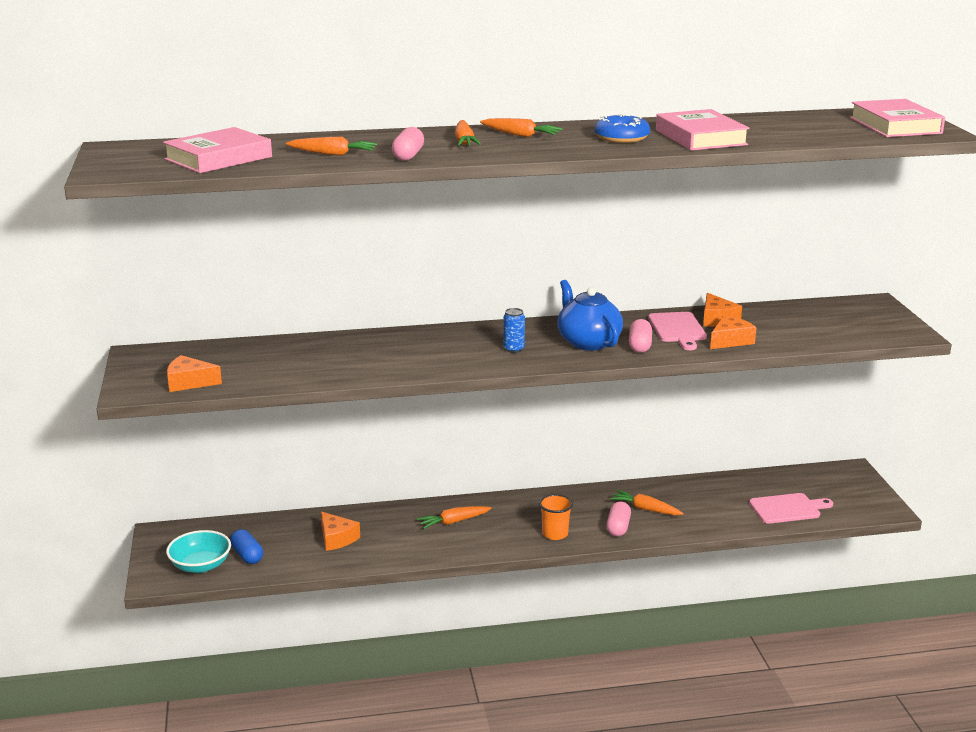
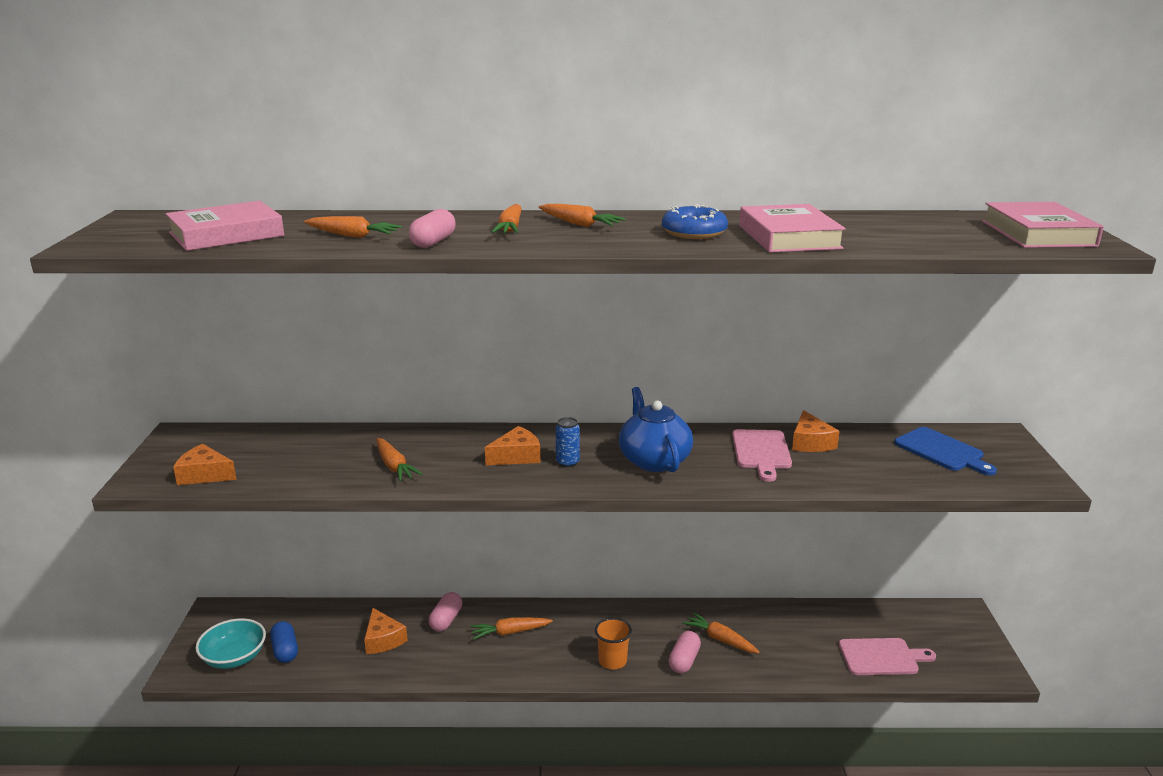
camera: 10 degrees right, 0 degrees up
pink capsule [629,319,652,353] -> pink capsule moved to [428,592,462,632]
orange cheese [710,315,757,349] -> orange cheese moved to [485,426,540,465]
none -> orange carrot [377,438,423,481]
none -> blue cutting board [894,427,997,476]

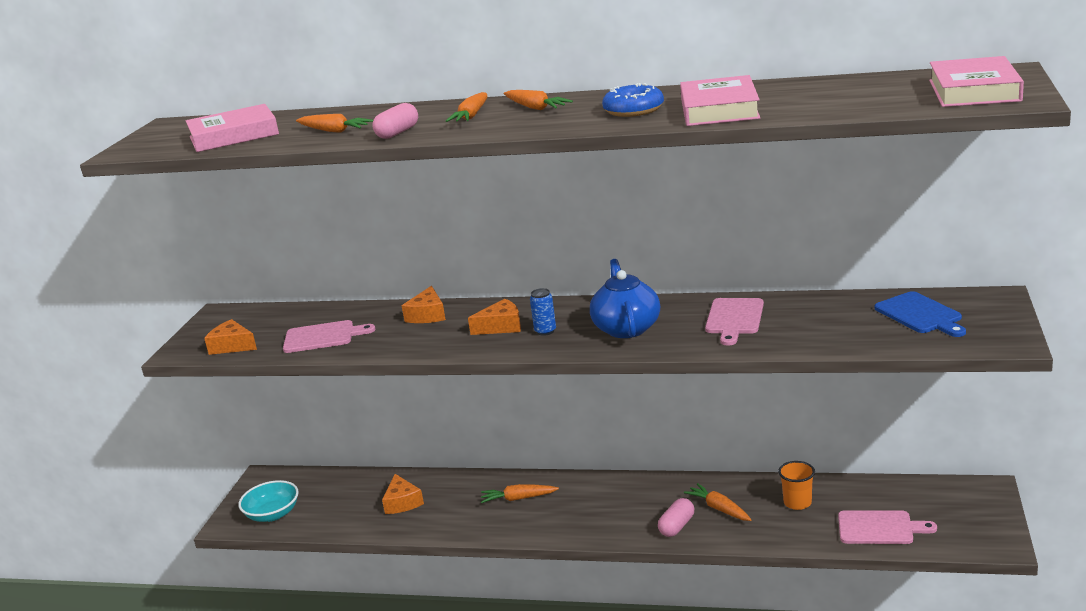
camera: 15 degrees right, 0 degrees up
blue capsule [270,621,298,663] -> none
orange carrot [377,438,423,481] -> none
pink capsule [428,592,462,632] -> none
orange cup [595,618,632,670] -> orange cup moved to [778,461,815,510]
orange cheese [792,410,839,452] -> orange cheese moved to [402,286,446,323]
none -> pink cutting board [283,320,375,353]

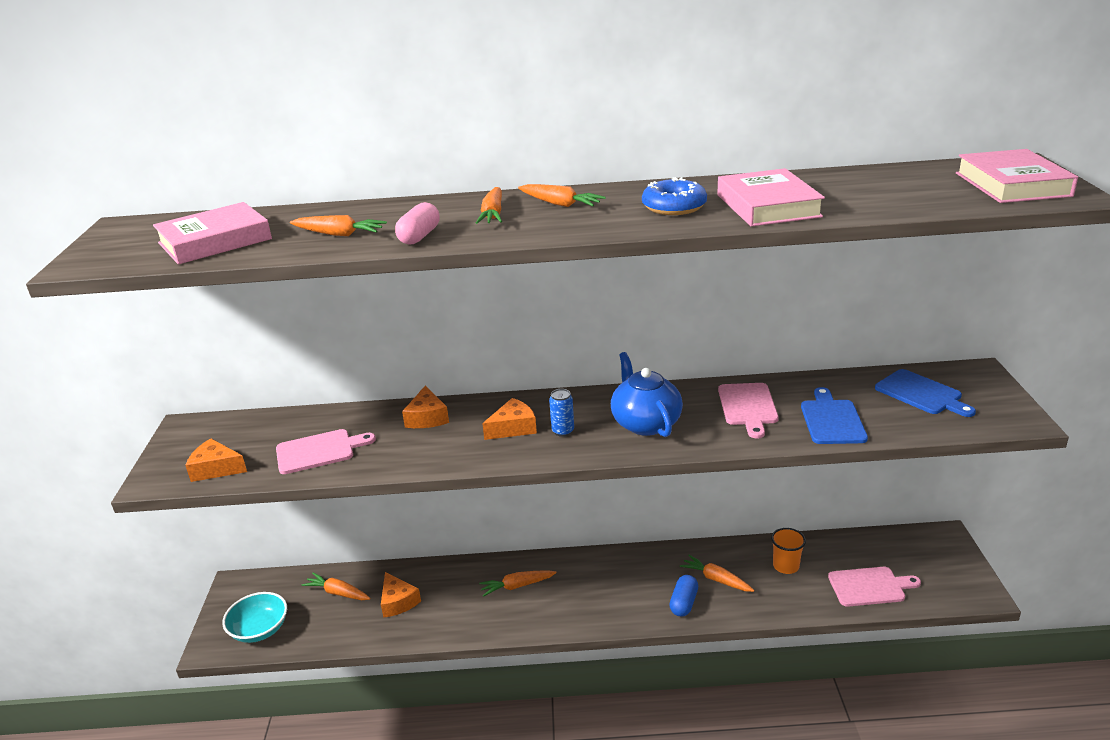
camera: 15 degrees left, 5 degrees up
pink capsule [658,498,694,537] -> blue capsule [669,575,698,617]
none -> orange carrot [302,573,370,600]
none -> blue cutting board [801,387,868,444]

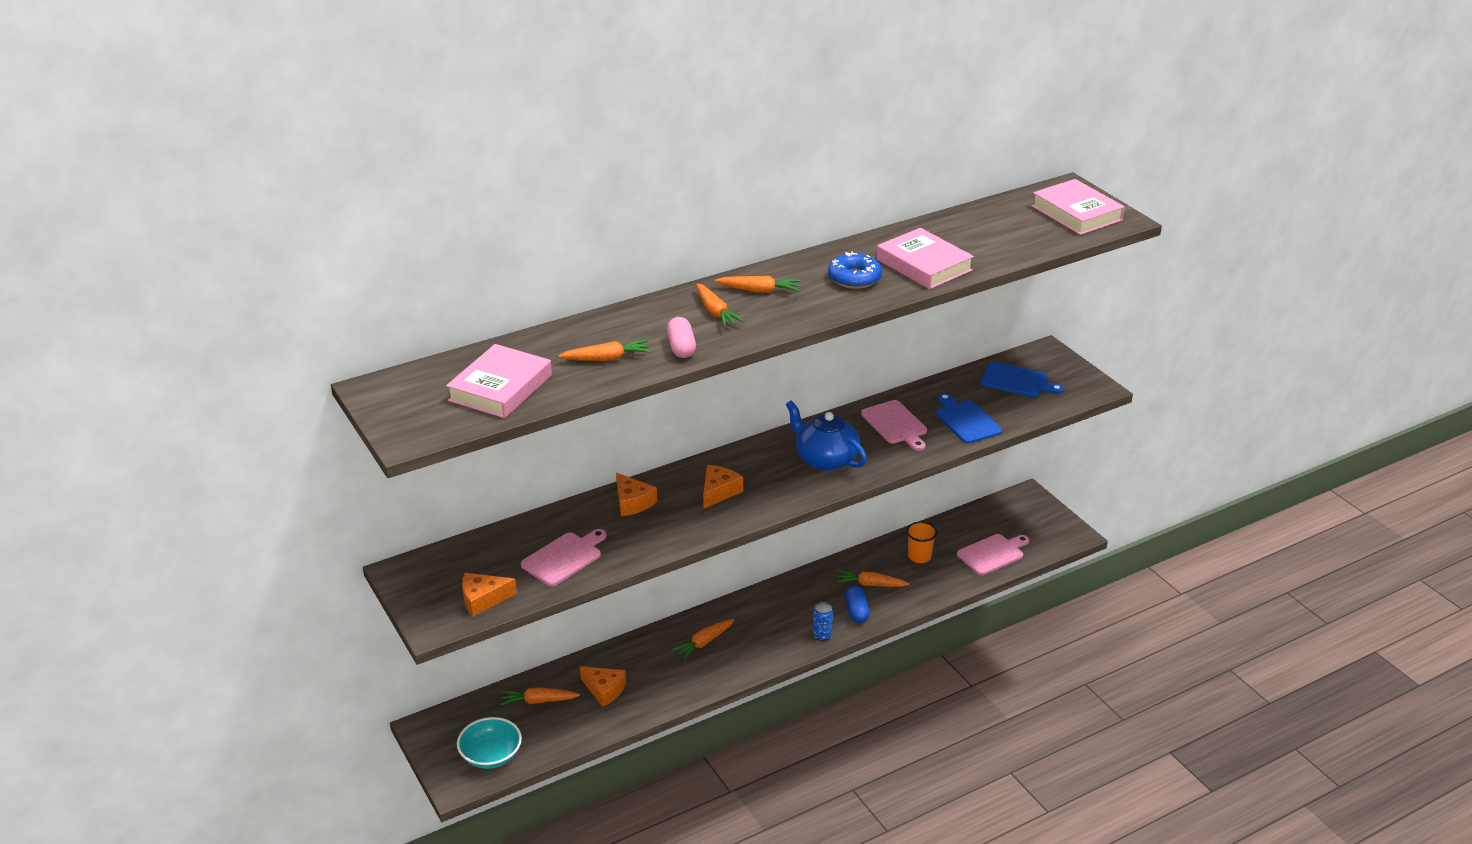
camera: 30 degrees left, 5 degrees up
blue can [549,389,574,437] -> blue can moved to [813,602,833,641]

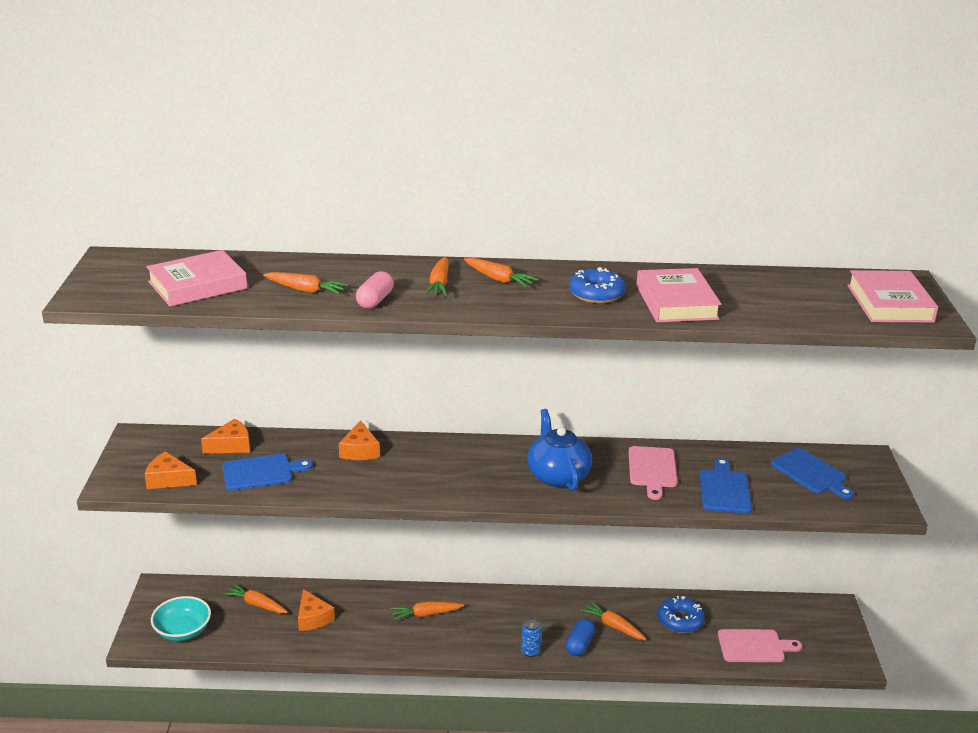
camera: 30 degrees right, 5 degrees down
pink cutting board [521,529,607,586] -> blue cutting board [222,454,313,491]
orange cheese [703,465,743,508] -> orange cheese moved to [201,419,250,454]
orange cup [906,522,937,563] -> blue donut [658,596,705,633]

